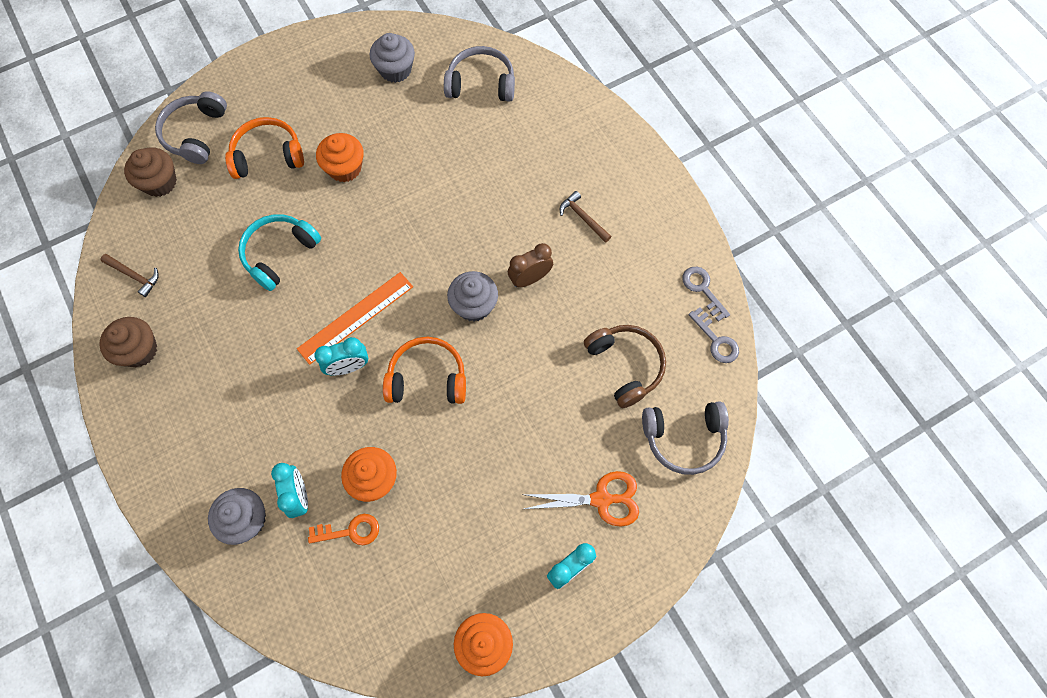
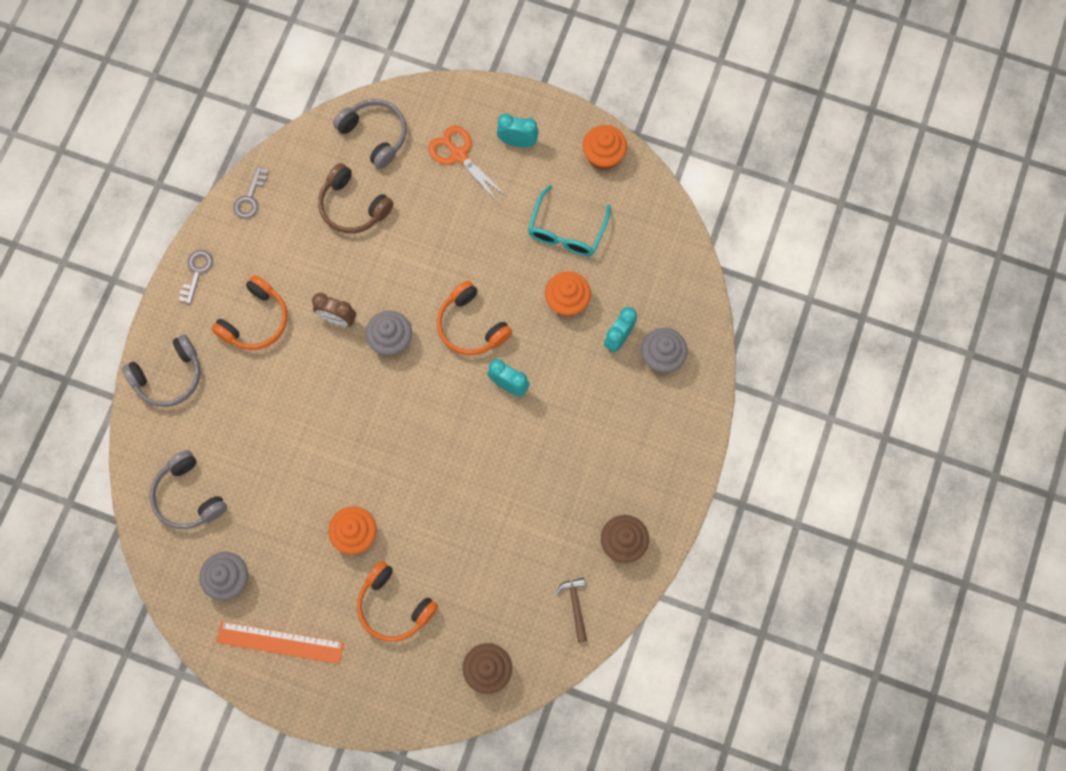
camera: 130 degrees left, 5 degrees up
grey headphones [155,91,227,164] -> grey headphones moved to [122,334,201,407]
turquoise headphones [238,214,321,291] -> none
orange ruler [297,272,413,365] -> orange ruler moved to [217,622,344,664]
orange key [308,514,379,545] -> none
brown hammer [560,191,612,243] -> orange headphones [211,275,287,350]
brown headphones [584,325,666,408] -> brown headphones turned 75 degrees counterclockwise [318,163,394,234]
grey key [688,307,739,363] -> grey key moved to [179,250,213,305]
none -> turquoise glasses [528,185,611,256]

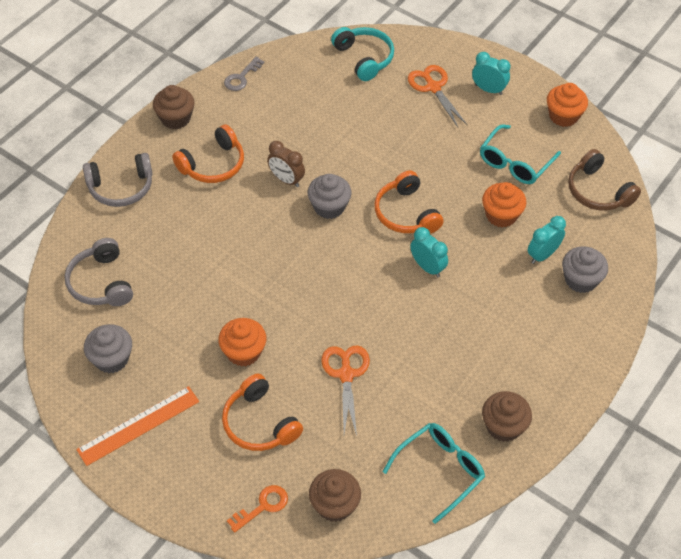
camera: 15 degrees right, 20 degrees down
grey key [179,250,213,305] -> brown cupcake [153,85,194,129]
orange ruler [217,622,344,664] -> orange ruler turned 60 degrees counterclockwise [76,386,199,466]
brown headphones [318,163,394,234] -> brown headphones moved to [568,149,641,211]
grey headphones [333,99,407,169] -> turquoise headphones [331,27,394,81]
brown hammer [556,578,587,643] -> turquoise glasses [383,423,485,524]
none -> orange key [227,485,288,533]
none -> orange scissors [321,346,370,436]

